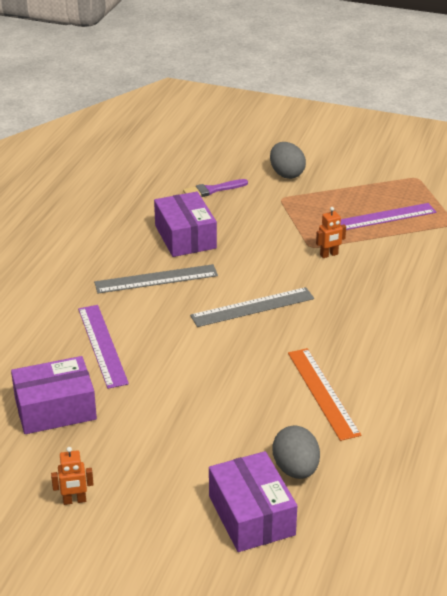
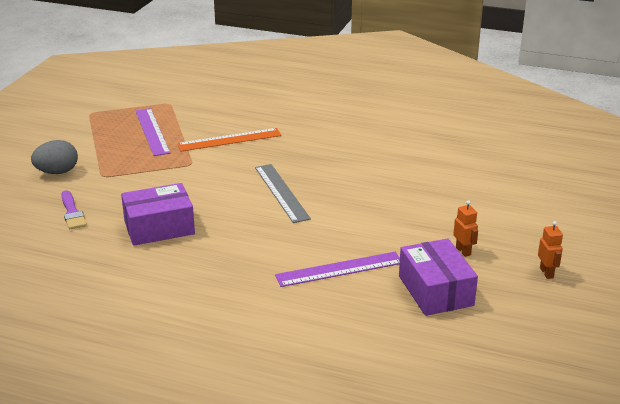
camera: 90 degrees left, 5 degrees down
grey ruler [94,264,218,293] -> none
purple box [209,451,297,552] -> none
grey egg [273,426,320,479] -> none
orange ruler [288,348,361,441] -> orange ruler moved to [177,128,282,152]
orange robot [316,207,346,258] -> orange robot moved to [453,200,478,257]

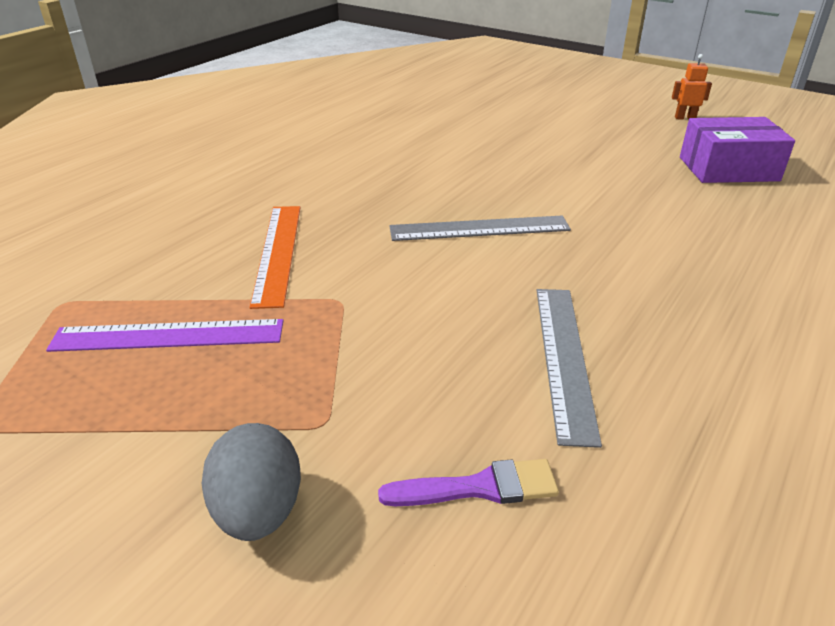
camera: 75 degrees left, 5 degrees up
purple box [121,183,195,246] -> grey ruler [537,289,602,448]
purple ruler [275,252,400,287] -> none
orange robot [453,200,478,257] -> none

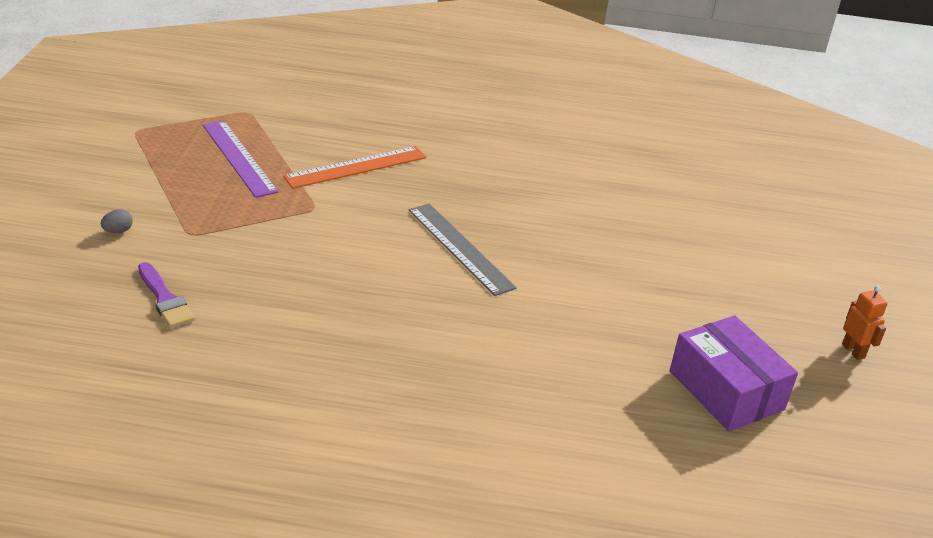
camera: 60 degrees right, 0 degrees up
grey egg [202,423,301,541] -> grey egg [101,209,133,233], size x0.46
grey ruler [537,289,602,448] -> none

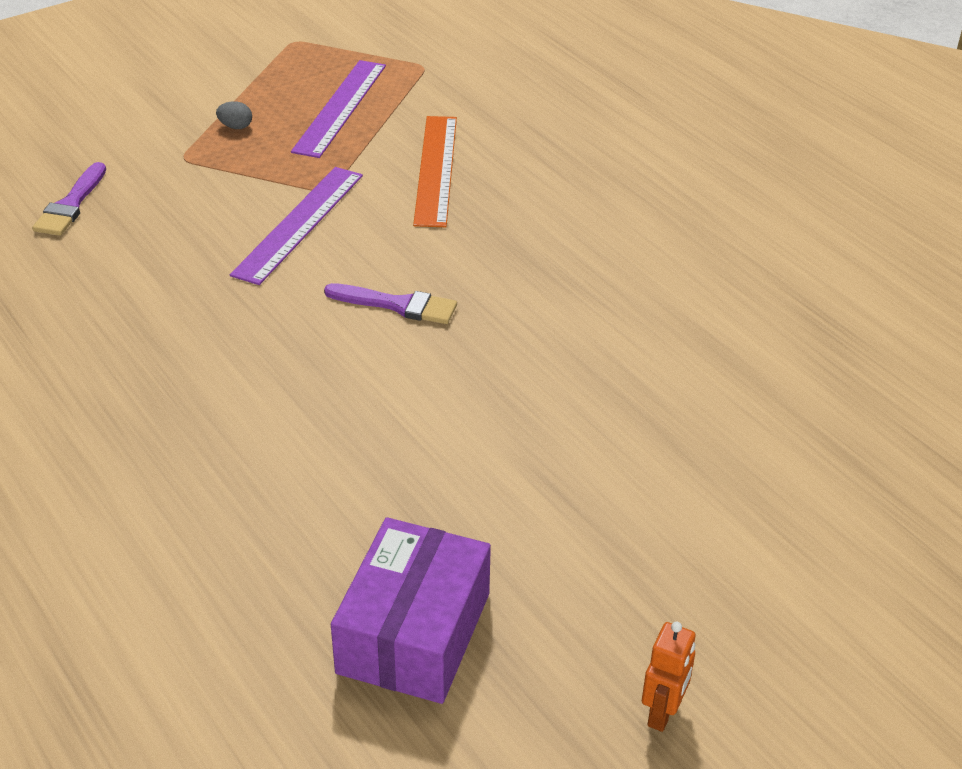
camera: 50 degrees right, 5 degrees up
grey egg [101,209,133,233] -> grey egg moved to [216,101,252,129]
orange ruler [283,146,426,189] -> orange ruler turned 75 degrees clockwise [413,116,457,227]
grey ruler [409,203,517,296] -> purple brush [324,283,457,324]
none -> purple ruler [230,167,363,285]

